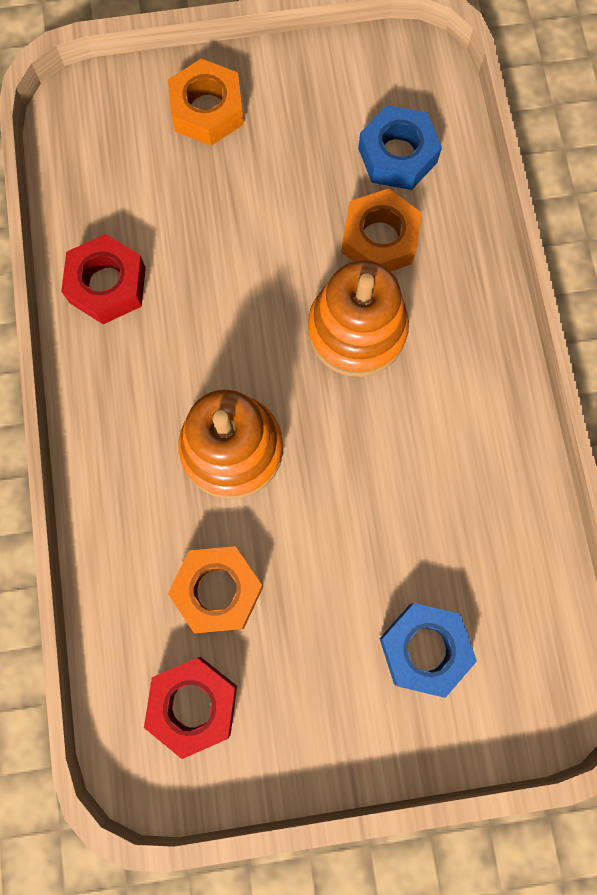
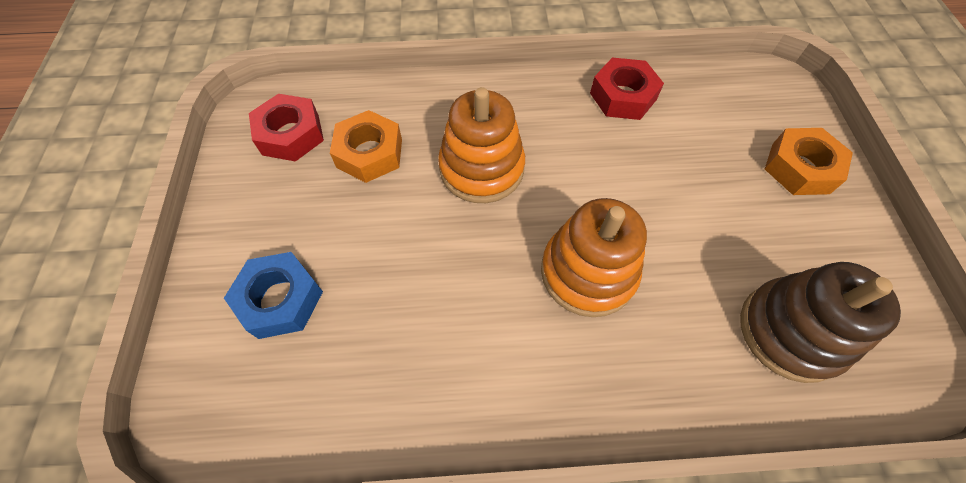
camera: 95 degrees right, 15 degrees down
orange nut [341,188,422,271] -> none
blue nut [358,105,442,190] -> brown stacking toy [740,262,901,383]

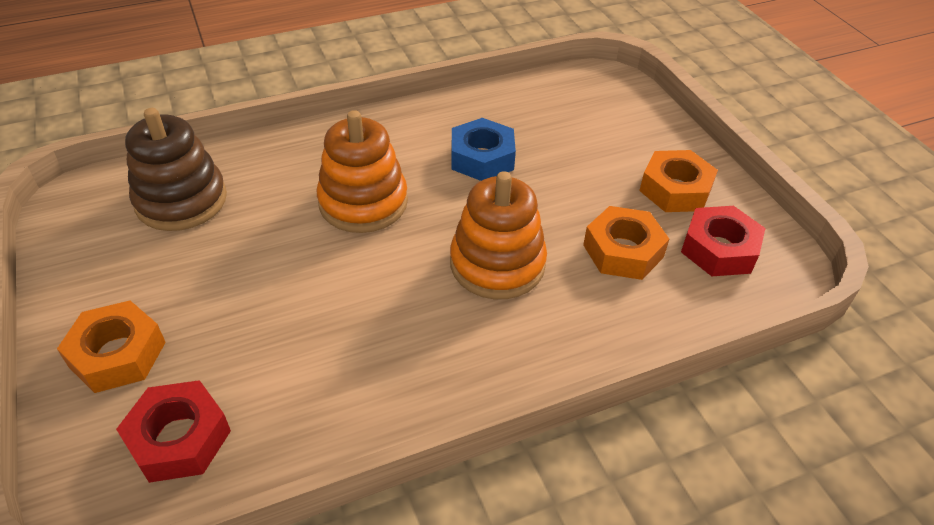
camera: 160 degrees right, 15 degrees down
blue nut [224,252,323,339] -> blue nut moved to [451,118,516,181]
red nut [590,57,664,120] -> red nut moved to [116,380,231,483]
none -> orange nut [639,150,718,212]

